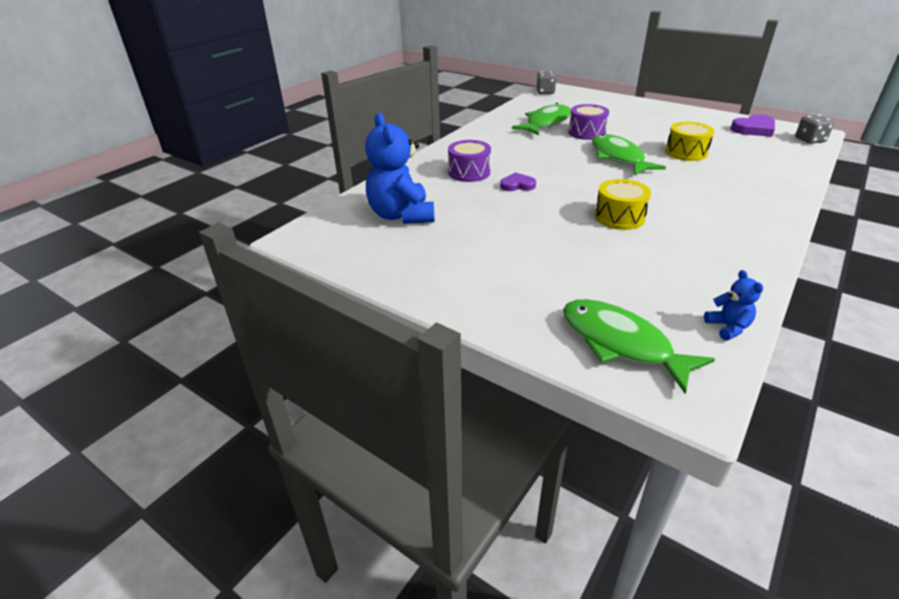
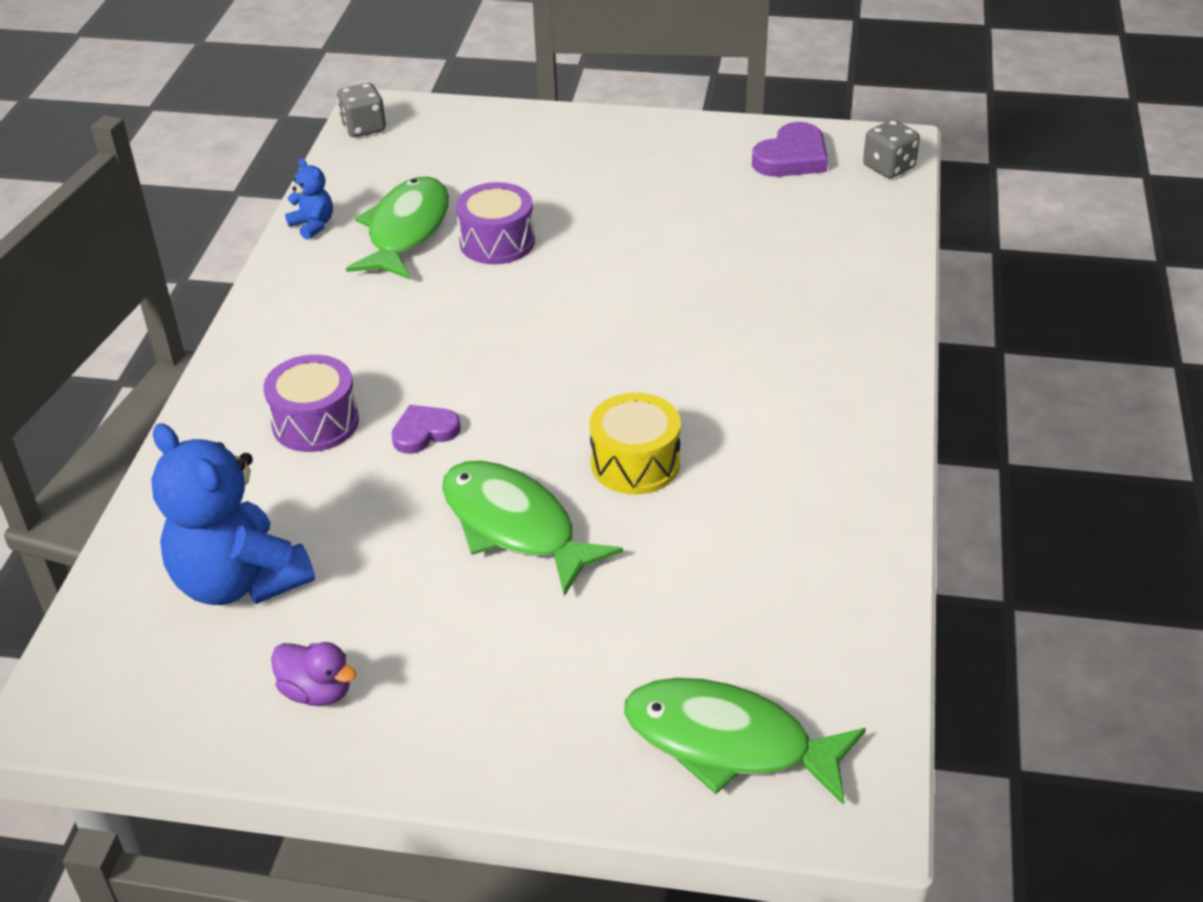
camera: 25 degrees left, 5 degrees up
green fish [592,134,666,175] -> green fish moved to [442,461,623,596]
yellow drum [665,122,714,161] -> none
blue teddy bear [704,270,763,341] -> blue teddy bear moved to [285,158,333,240]
none -> purple duck [271,642,356,706]

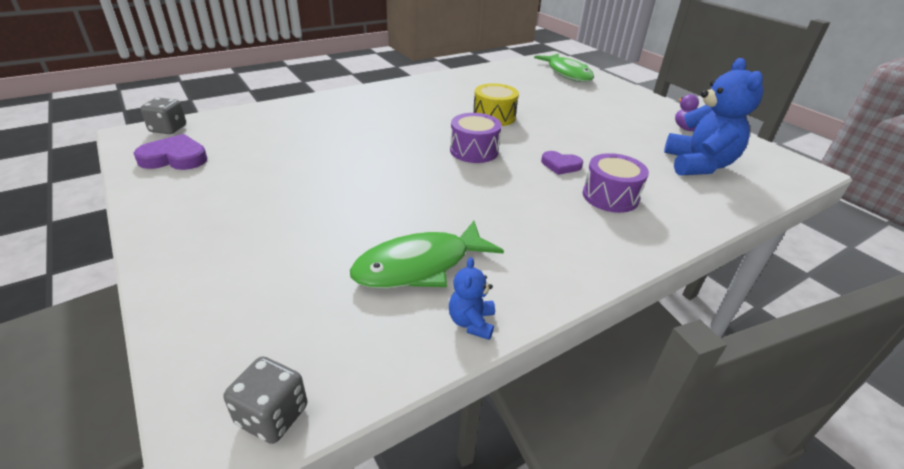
camera: 135 degrees left, 5 degrees down
green fish [442,461,623,596] -> none
purple drum [456,182,535,264] -> purple drum moved to [450,113,502,163]

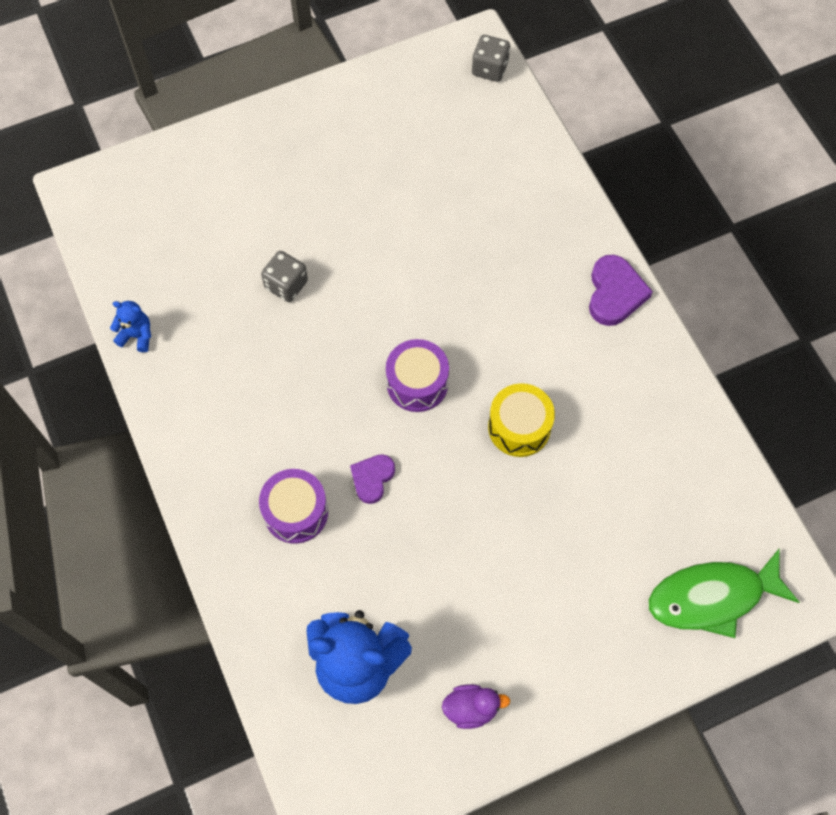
camera: 100 degrees right, 30 degrees up
purple heart [134,134,208,170] -> purple heart moved to [589,255,653,326]
grey dice [224,356,307,444] -> grey dice moved to [261,251,308,302]
green fish [350,221,504,289] -> none

